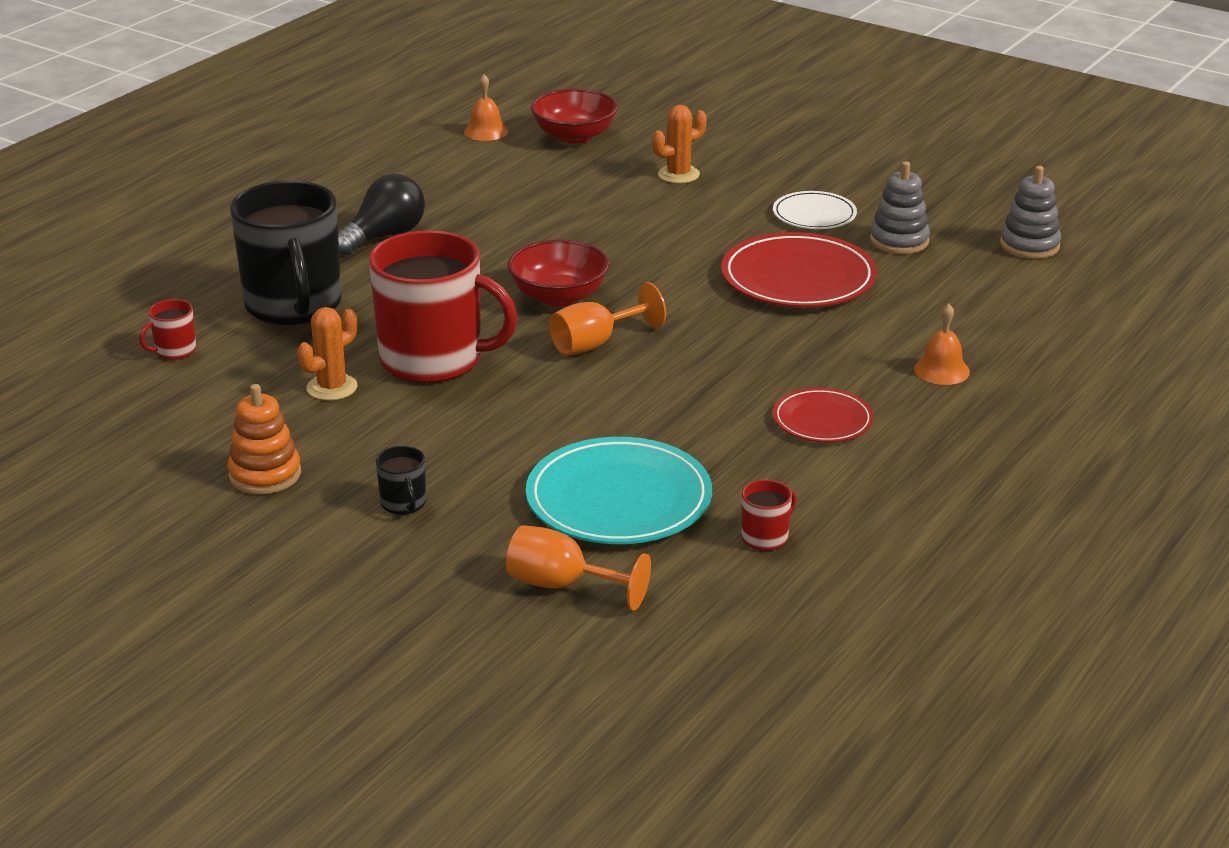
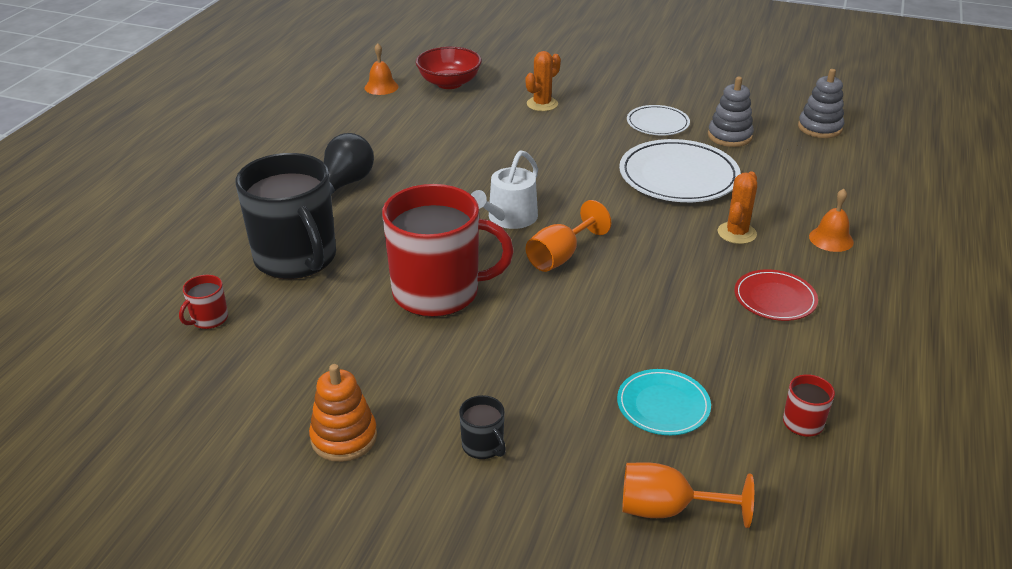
camera: 15 degrees left, 5 degrees up
orange cactus [297,307,358,400] -> orange cactus moved to [718,171,757,244]
red bowl [508,240,609,307] -> white watering can [471,150,538,229]
turquoise plate [526,437,712,544] -> turquoise plate [617,369,711,435], size x0.57
red plate [721,232,877,307] -> white plate [619,139,741,202]

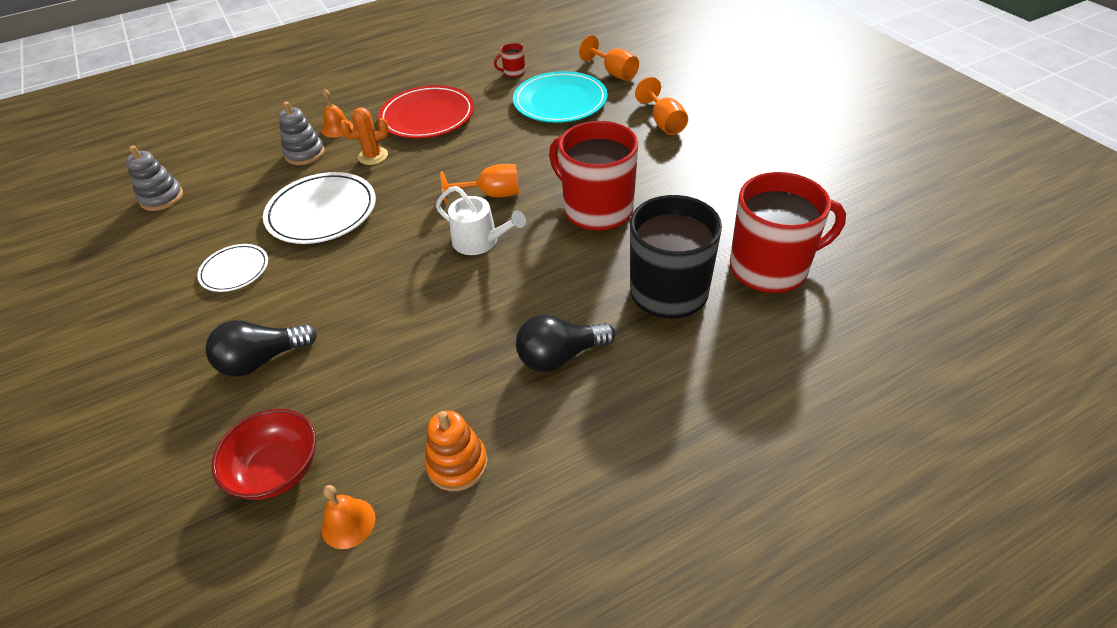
camera: 135 degrees left, 10 degrees up
red mug [179,275,228,329] -> red mug [730,172,846,293], size x2.49
orange stacking toy [309,364,377,462] -> orange stacking toy moved to [425,411,488,491]
black mug [459,395,506,459] -> orange goblet [635,77,688,135]
white watering can [471,150,538,229] -> white watering can turned 45 degrees clockwise [436,186,526,255]
orange cactus [525,51,561,111] -> black light bulb [206,320,317,377]
turquoise plate [617,369,711,435] -> turquoise plate [513,71,608,123], size x1.75
grey stacking toy [708,77,754,147] -> grey stacking toy moved to [279,102,324,165]
red plate [734,269,818,321] -> red plate [378,85,474,139], size x1.75

